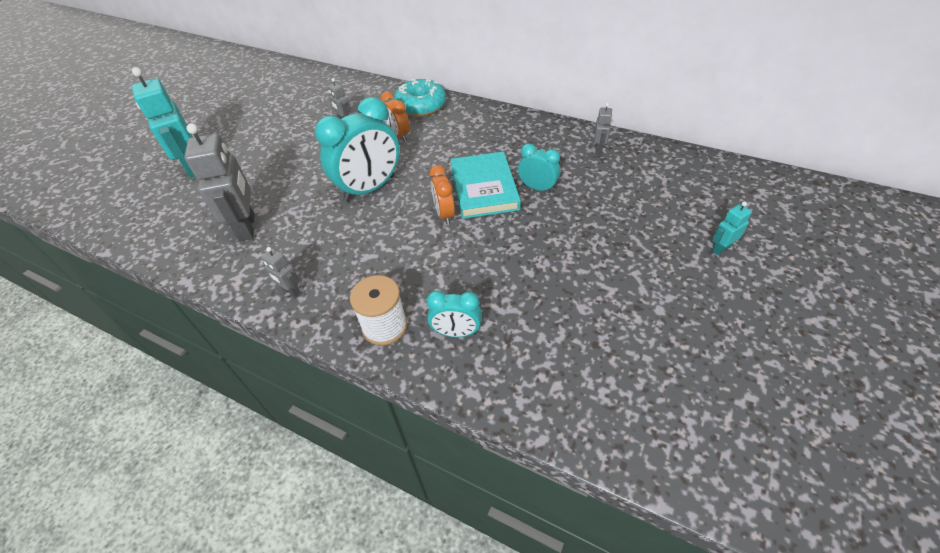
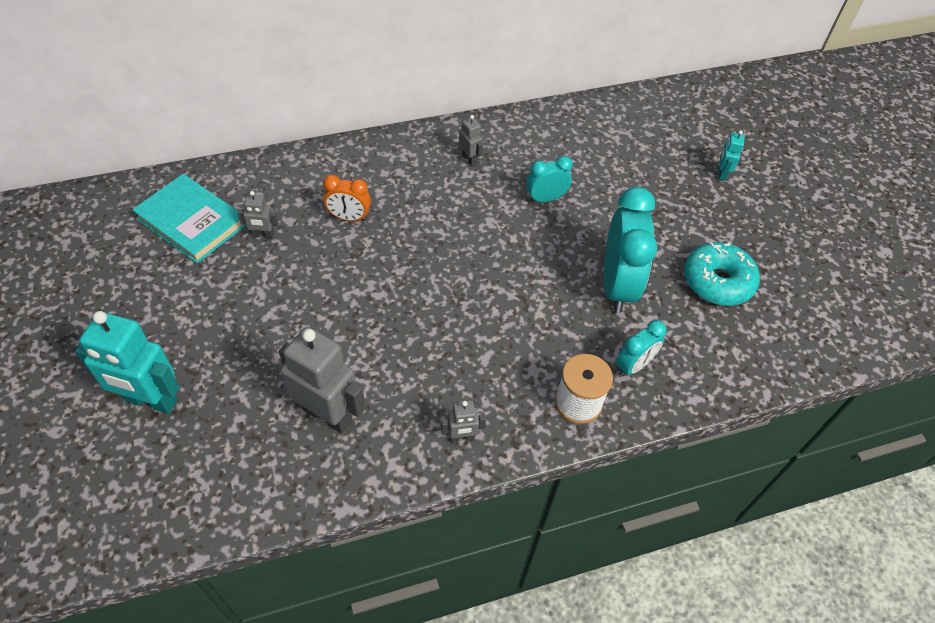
camera: 50 degrees left, 5 degrees up
turquoise clock [315,97,400,202] -> turquoise clock moved to [604,187,657,313]
turquoise donut [394,78,446,117] -> turquoise donut moved to [684,242,760,306]
orange clock [430,165,455,225] -> none
turquoise book [450,152,521,219] -> turquoise book moved to [132,174,246,263]
grey robot [594,103,612,154] -> grey robot moved to [459,115,483,166]

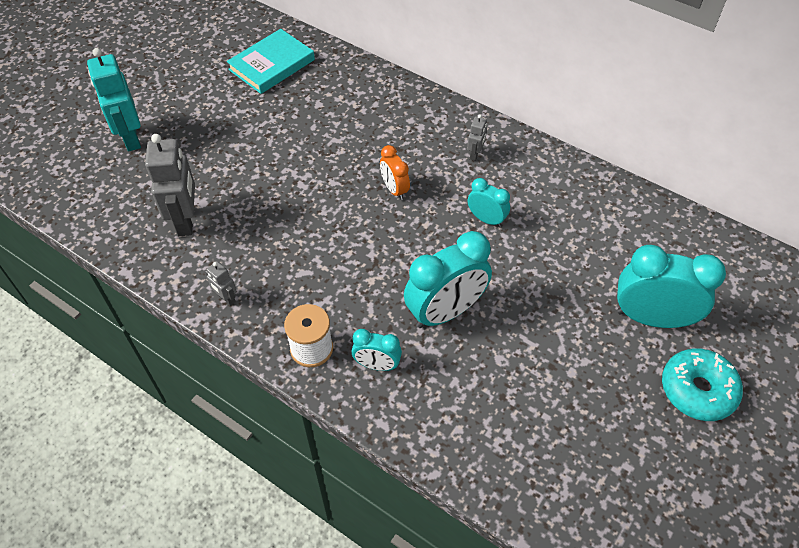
camera: 55 degrees right, 0 degrees up
turquoise book [132,174,246,263] -> turquoise book turned 45 degrees clockwise [227,29,315,94]
grey robot [238,191,278,238] -> none
orange clock [323,175,371,221] -> orange clock moved to [380,145,410,200]
turquoise donut [684,242,760,306] -> turquoise donut moved to [662,348,743,421]
turquoise robot [719,130,744,181] -> turquoise clock [617,245,726,328]

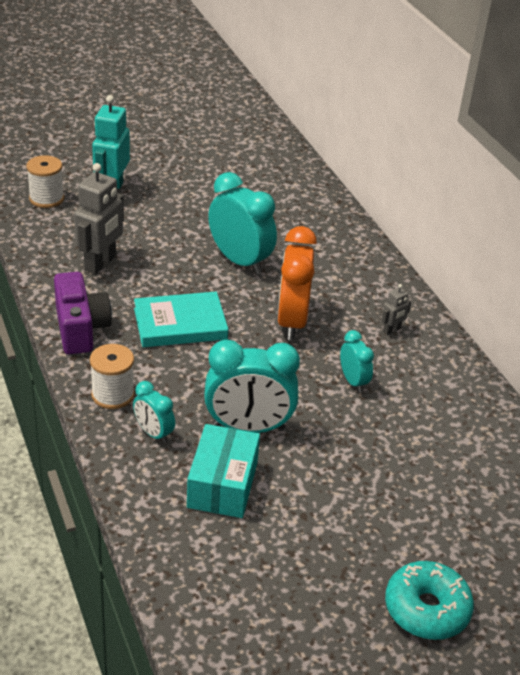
camera: 30 degrees right, 15 degrees down
grey robot [205,261,237,306] -> purple camera [54,272,112,354]
turquoise book [227,29,315,94] -> turquoise book moved to [134,292,228,347]
orange clock [380,145,410,200] -> orange clock [277,226,317,340], size x1.89
turquoise clock [617,245,726,328] -> turquoise clock moved to [208,172,277,274]
none -> white spool [26,155,64,208]
none -> turquoise box [187,424,260,518]

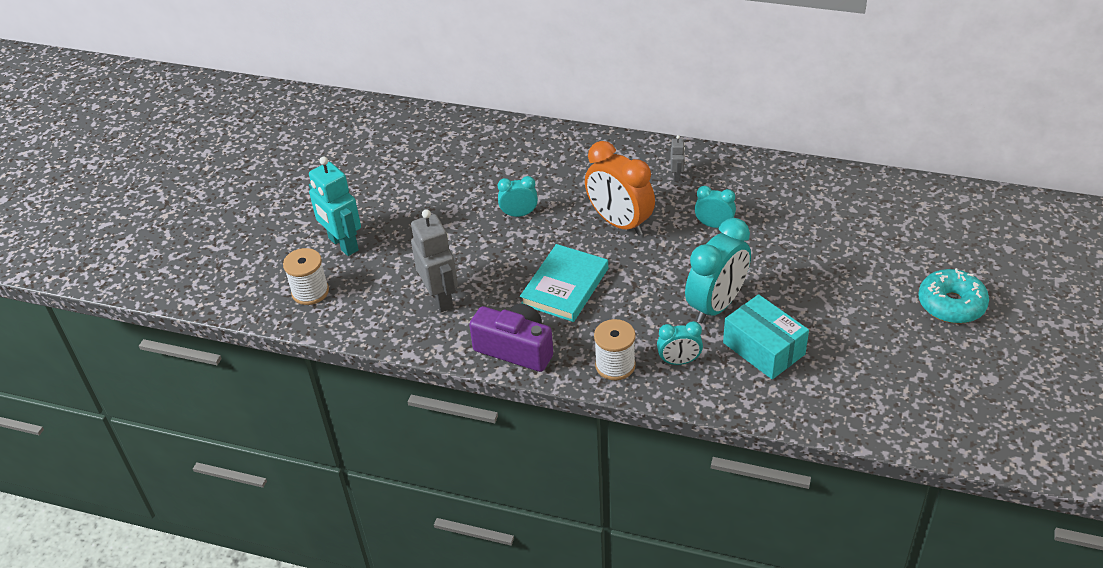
camera: 45 degrees left, 5 degrees up
turquoise clock [208,172,277,274] -> turquoise clock [498,176,538,217], size x0.53

